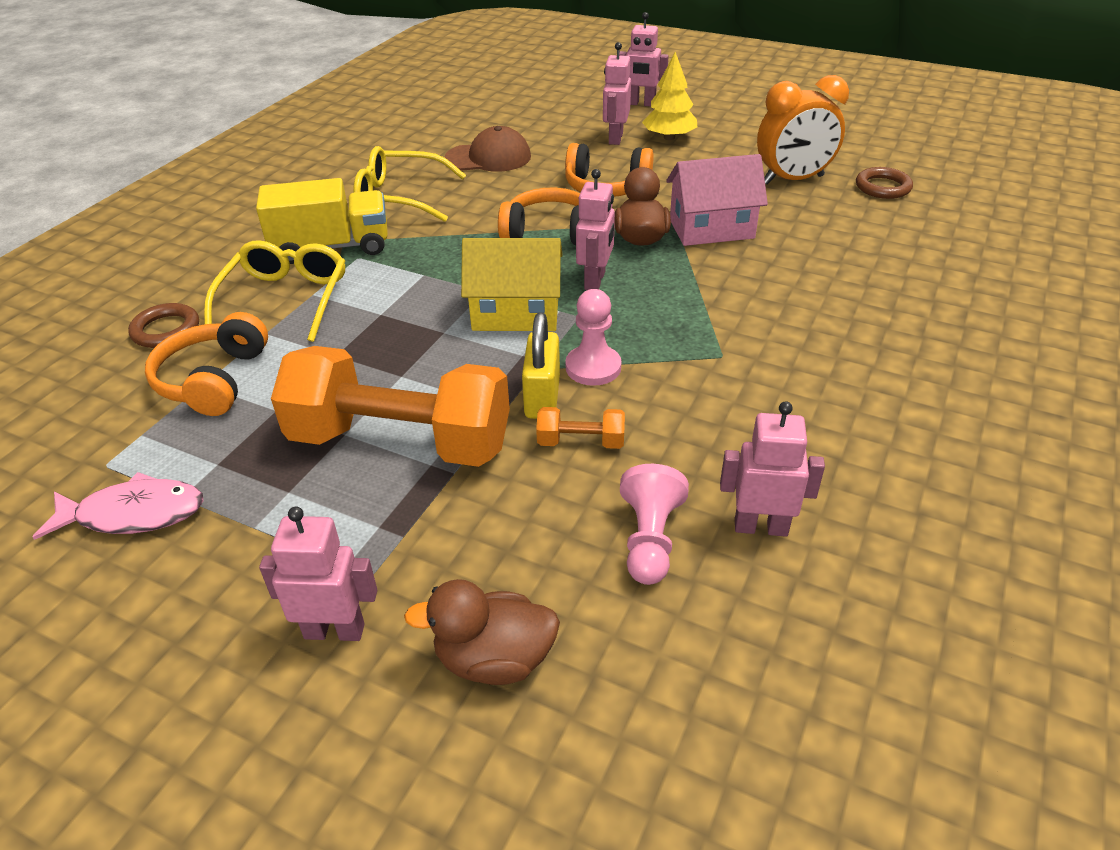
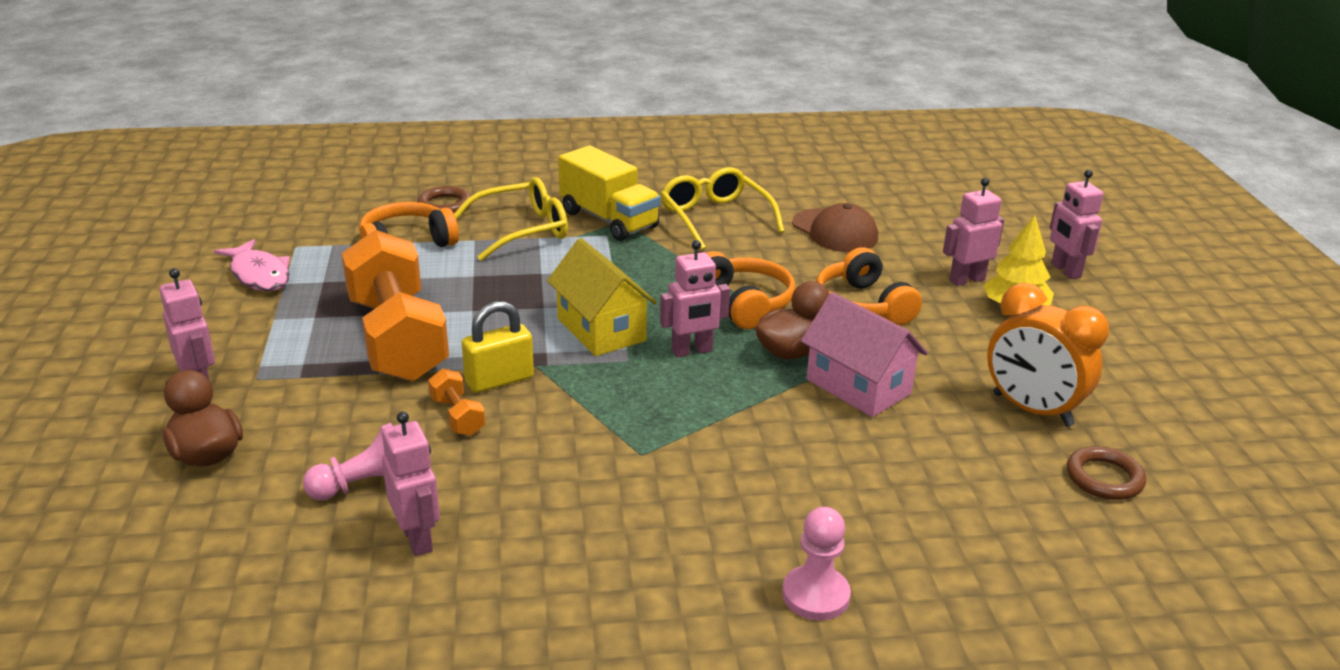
camera: 55 degrees right, 10 degrees down
pink pawn [566,289,621,386] -> pink pawn moved to [782,507,851,620]

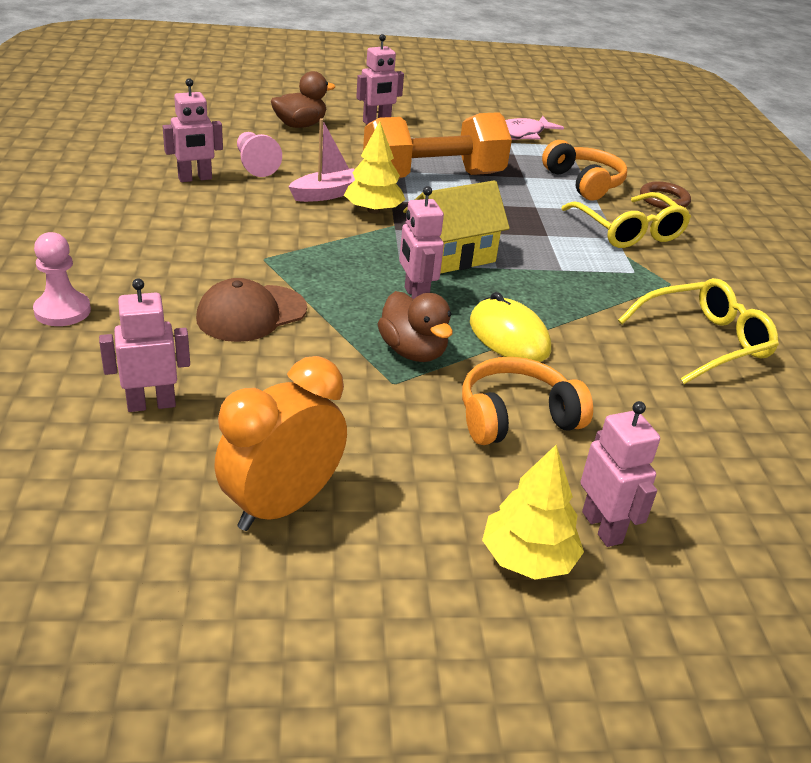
camera: 90 degrees right, 5 degrees up
orange dumbbell [428,369,485,436] -> pink boat [288,118,355,202]
yellow padlock [462,301,534,393] -> yellow tree [344,121,406,214]
yellow truck [558,145,661,241] -> none
orange headphones [707,251,796,329] -> yellow mouse [470,292,551,362]
brown cap [792,203,878,252] -> brown cap moved to [196,278,307,342]
pink house [801,292,928,417] -> none
pink robot [1050,170,1104,279] -> pink robot moved to [99,279,190,412]
brown ring [1067,446,1146,500] -> none

